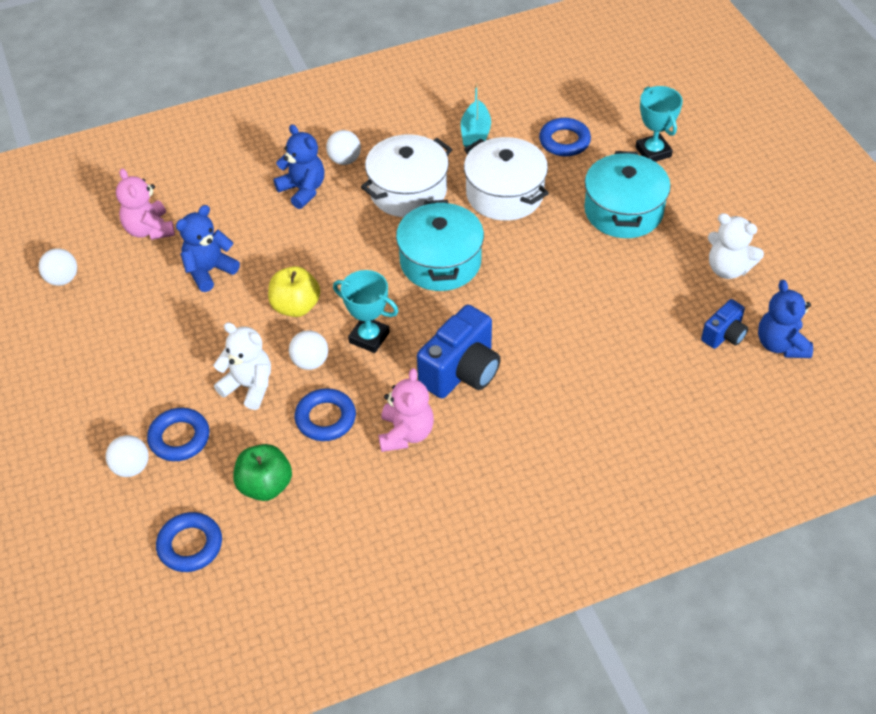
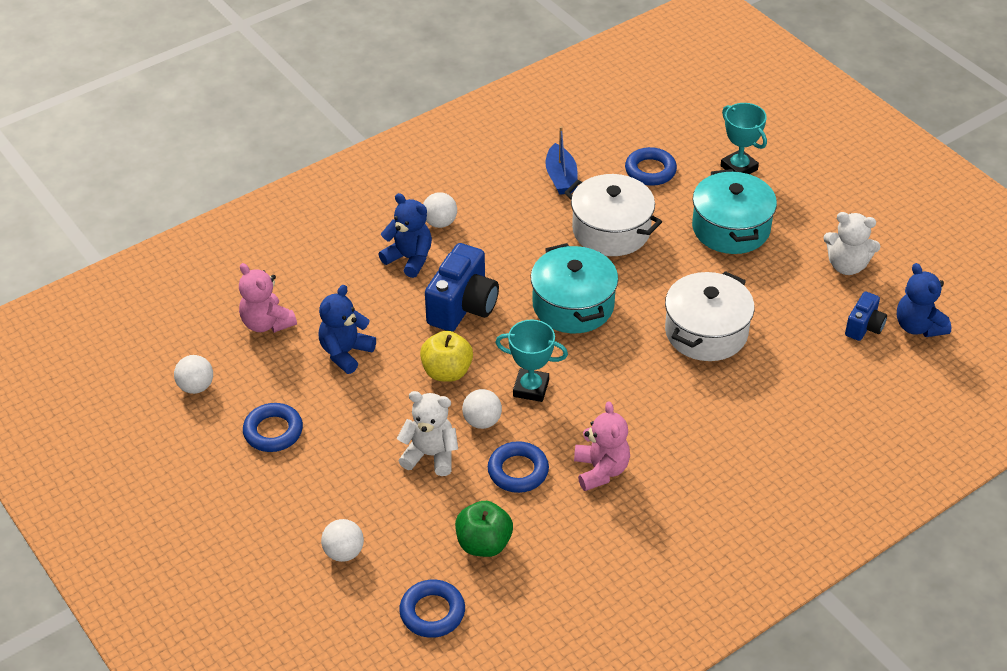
camera: 15 degrees left, 5 degrees down
blue ring [147,408,210,461] -> blue ring moved to [243,403,303,452]
white pot [361,134,452,217] -> white pot moved to [665,271,755,361]
blue camera [417,305,501,398] -> blue camera moved to [425,243,499,332]
turquoise boat [461,83,491,151] -> blue boat [545,126,578,195]

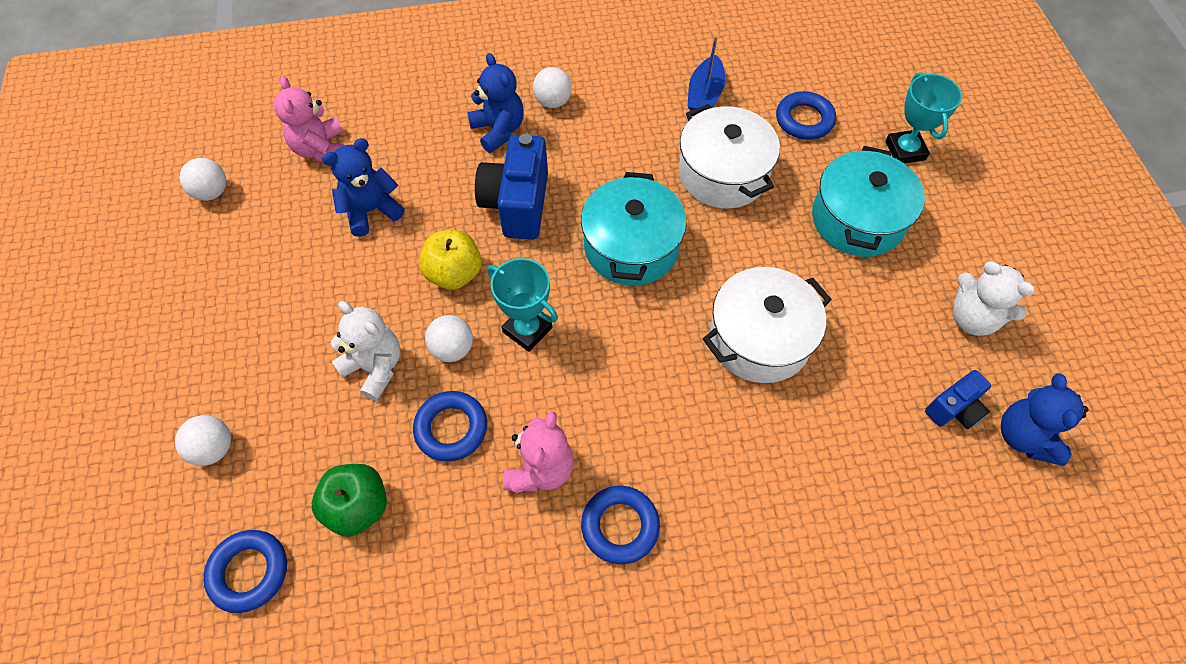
camera: 25 degrees right, 15 degrees up
blue ring [243,403,303,452] -> blue ring moved to [581,486,660,564]
blue camera [425,243,499,332] -> blue camera turned 135 degrees clockwise [475,134,548,240]

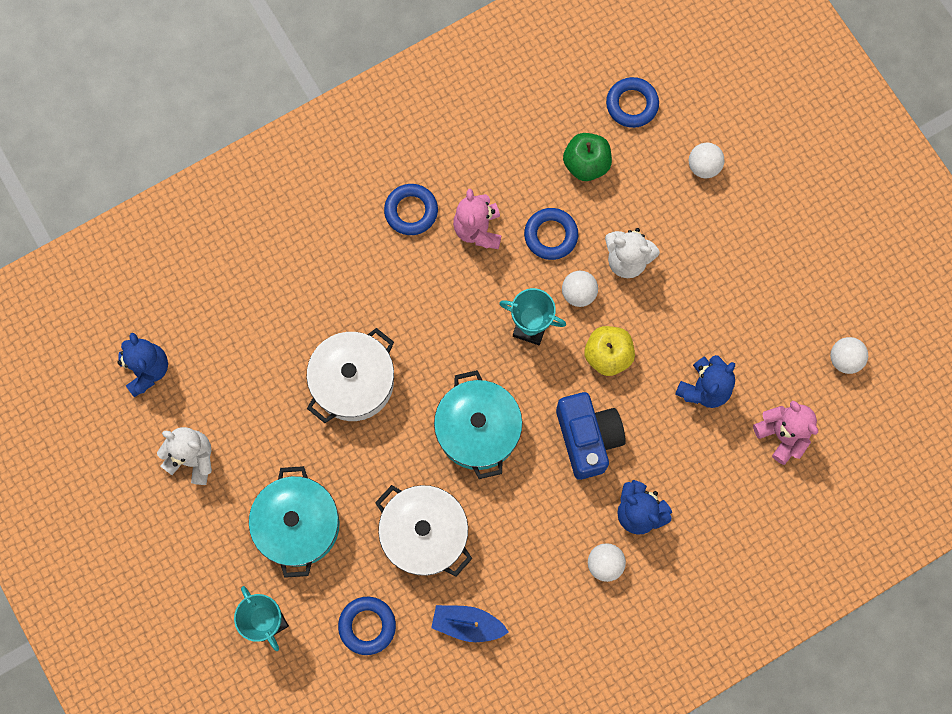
camera: 160 degrees right, 15 degrees up
blue boat [687,35,726,111] -> blue boat turned 75 degrees counterclockwise [431,605,509,642]
blue camera [925,370,991,429] -> none

